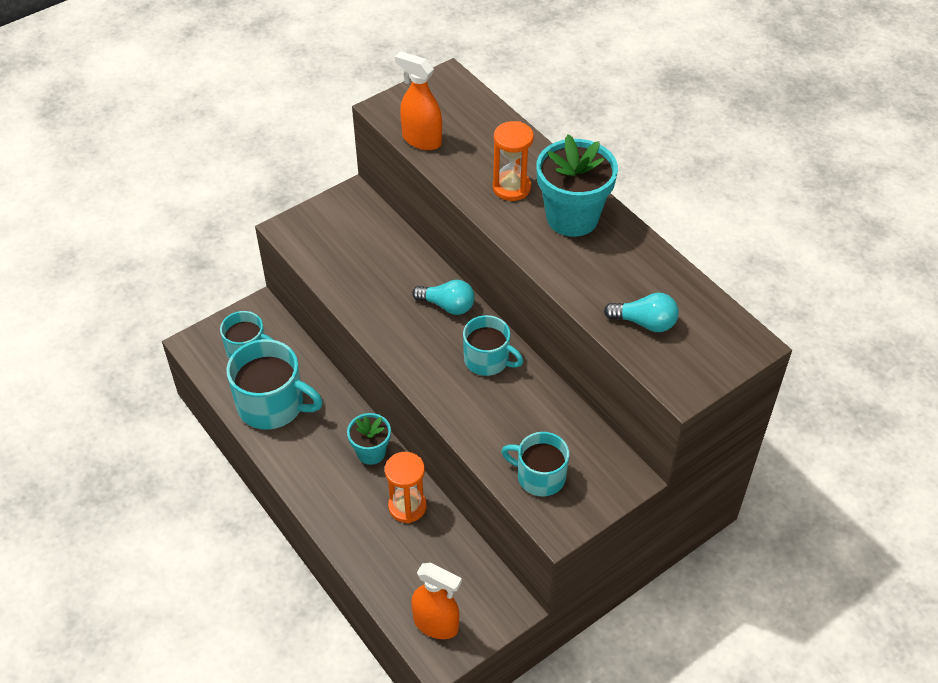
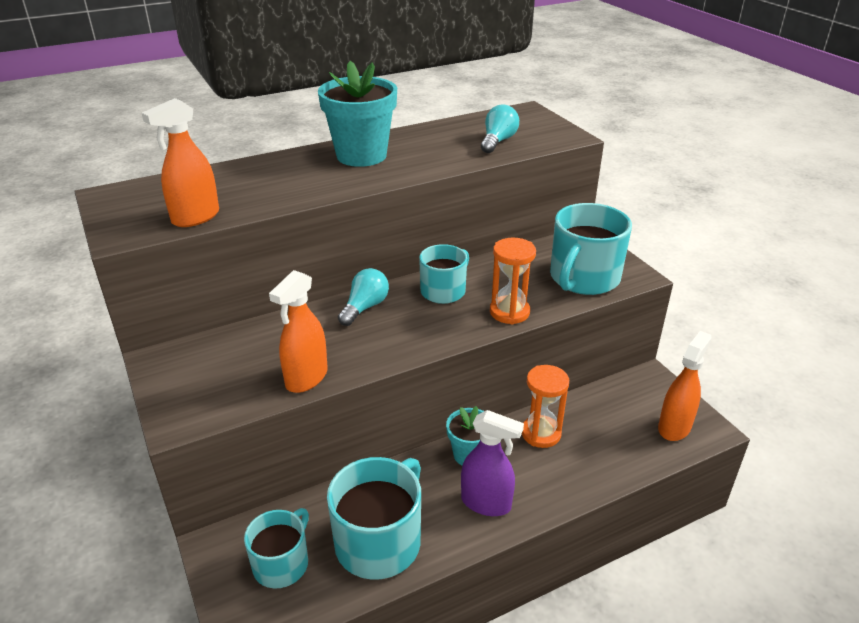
camera: 80 degrees left, 15 degrees down
orange hourglass [493,121,534,201] -> orange hourglass moved to [490,238,536,324]
turquoise mug [501,432,569,496] -> turquoise mug [550,203,632,295], size x1.59
none -> orange spray bottle [269,270,328,393]
none -> purple spray bottle [461,410,524,516]

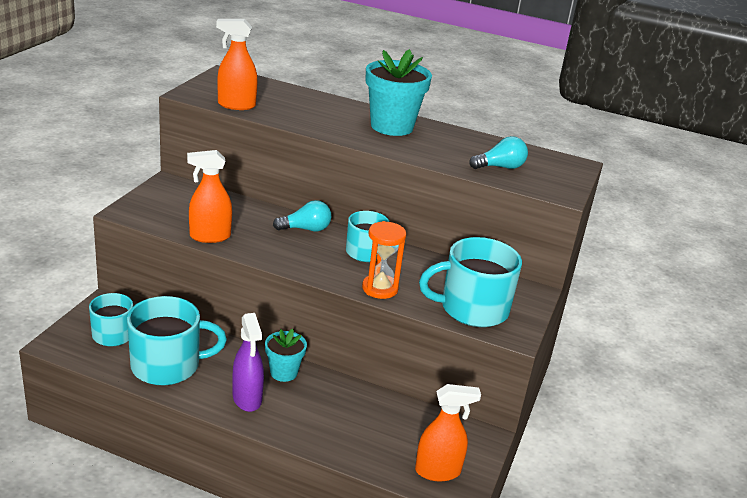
camera: 45 degrees right, 5 degrees down
orange hourglass [522,365,569,448] -> none

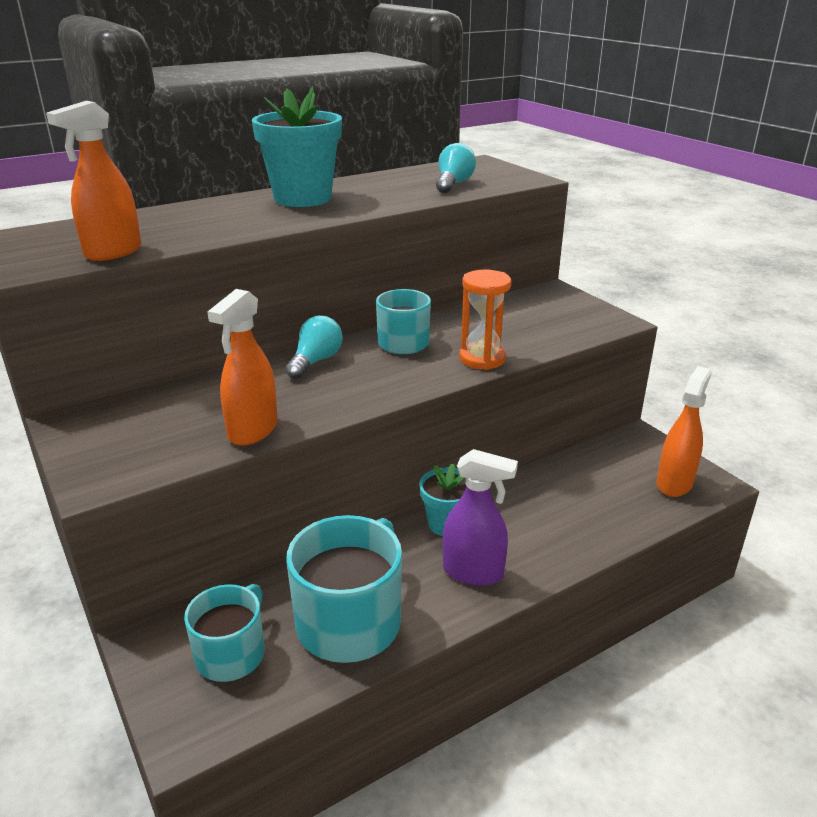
camera: 50 degrees left, 0 degrees up
turquoise mug [419,237,522,327] -> none

